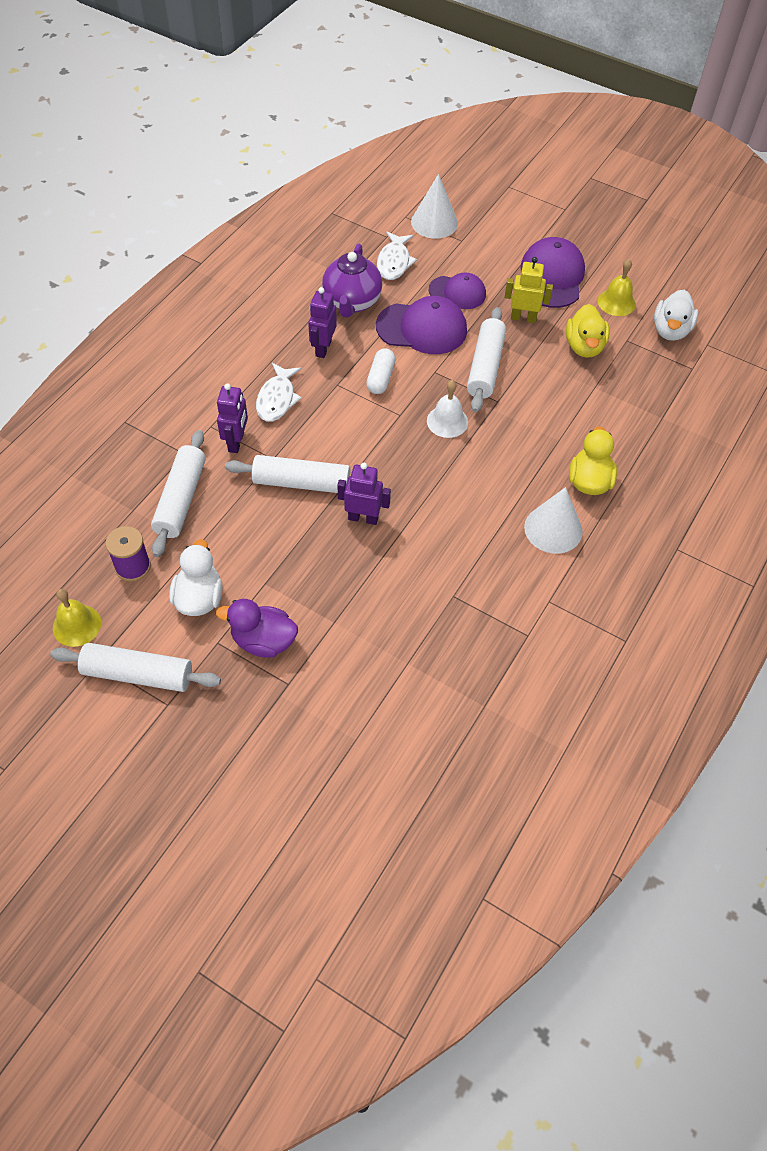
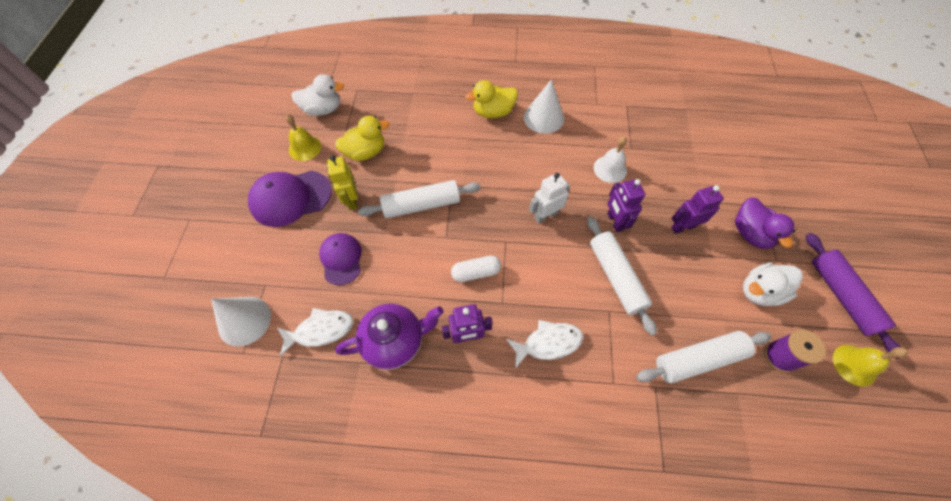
camera: 115 degrees left, 5 degrees up
white rolling pin [50,643,221,692] -> purple rolling pin [806,233,901,359]
purple robot [217,383,248,453] -> purple robot moved to [671,185,724,234]
purple cap [376,296,467,354] -> none
white bell [427,380,468,438] -> white bell moved to [594,137,627,183]
none -> white robot [529,173,570,223]

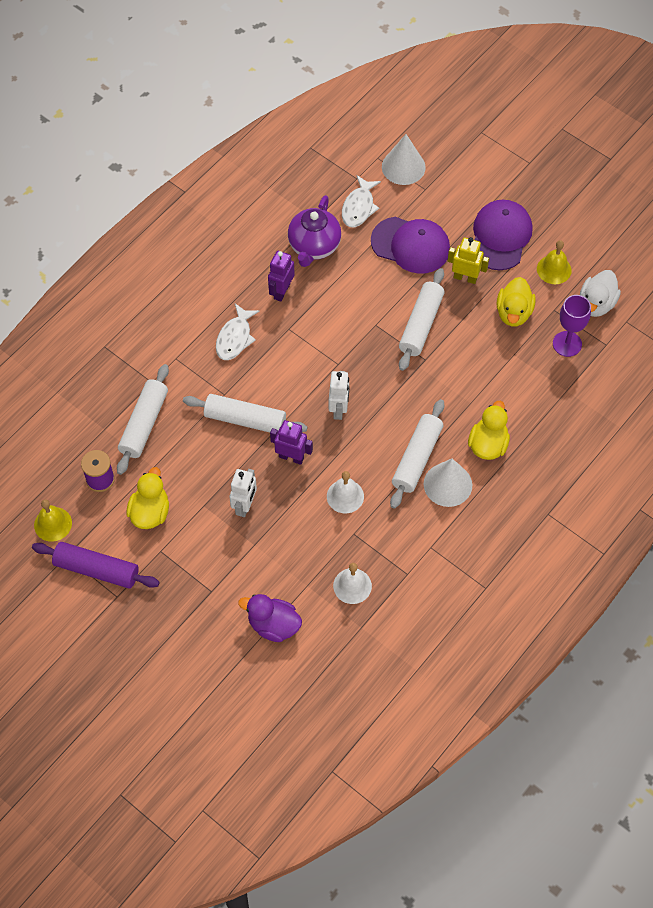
camera: 125 degrees right, 0 degrees up
purple cap [319,233,361,285] -> purple cap [371,217,450,273], size x1.54
white capsule [451,256,501,282] -> none
purple robot [671,185,724,234] -> white robot [229,469,257,517]
purple duck [735,197,795,249] -> purple duck moved to [238,594,302,642]
white duck [743,263,803,306] -> yellow duck [126,467,169,529]
none -> white bell [333,563,372,604]
none -> white rolling pin [390,399,444,509]
none -> purple goblet [553,295,591,357]

